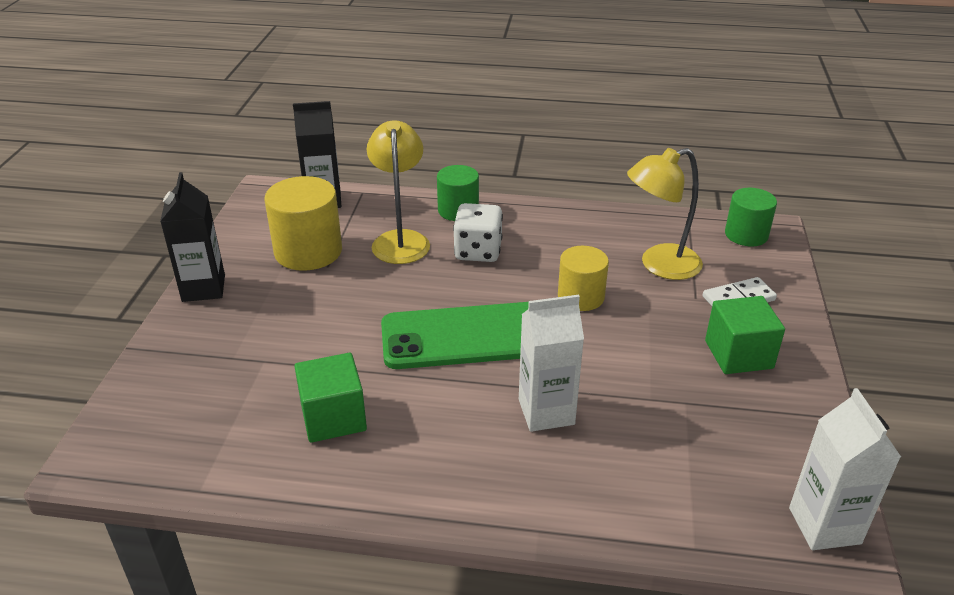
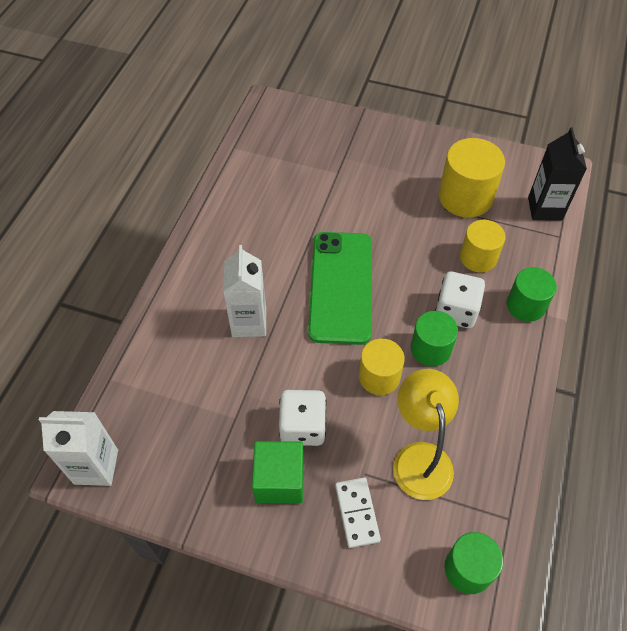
camera: 100 degrees right, 20 degrees up
black carton [160,172,225,302] -> none
green cube [294,353,367,443] -> none
yellow lamp [367,120,430,264] -> yellow cylinder [460,220,506,272]
none -> white dice [279,390,327,446]
none -> green cylinder [411,311,458,366]

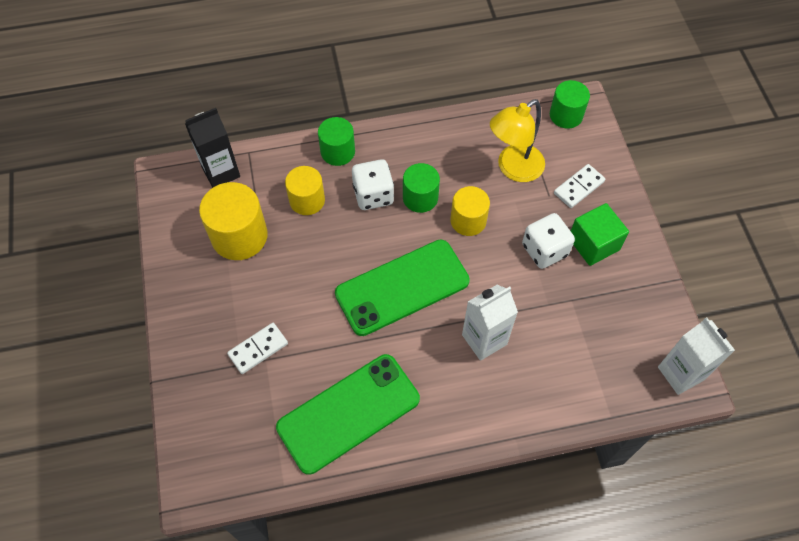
camera: 120 degrees left, 5 degrees up
none -> white domino [227,323,288,374]
none -> green phone [276,354,420,475]

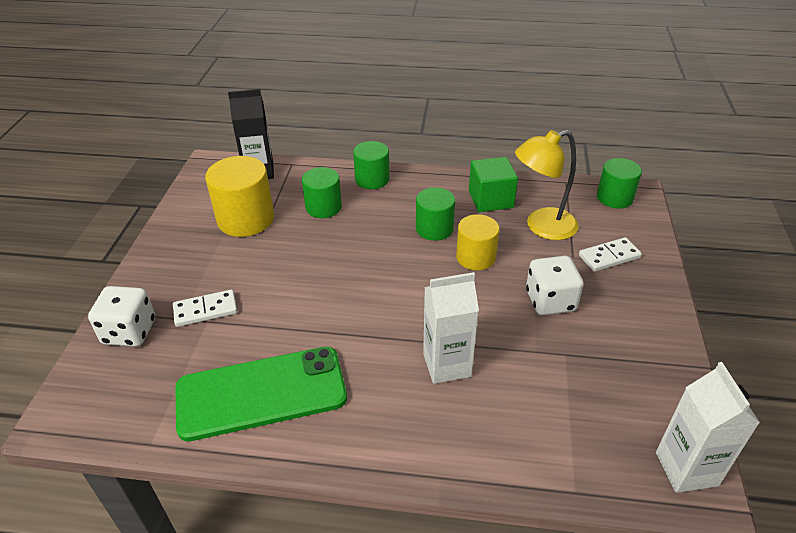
camera: 20 degrees right, 20 degrees down
yellow cylinder [285,166,325,215] -> green cylinder [302,167,342,218]
green phone [335,240,470,336] -> none
white dice [352,159,394,210] -> white dice moved to [88,286,155,347]
green cube [571,203,629,266] -> green cube moved to [469,157,518,212]

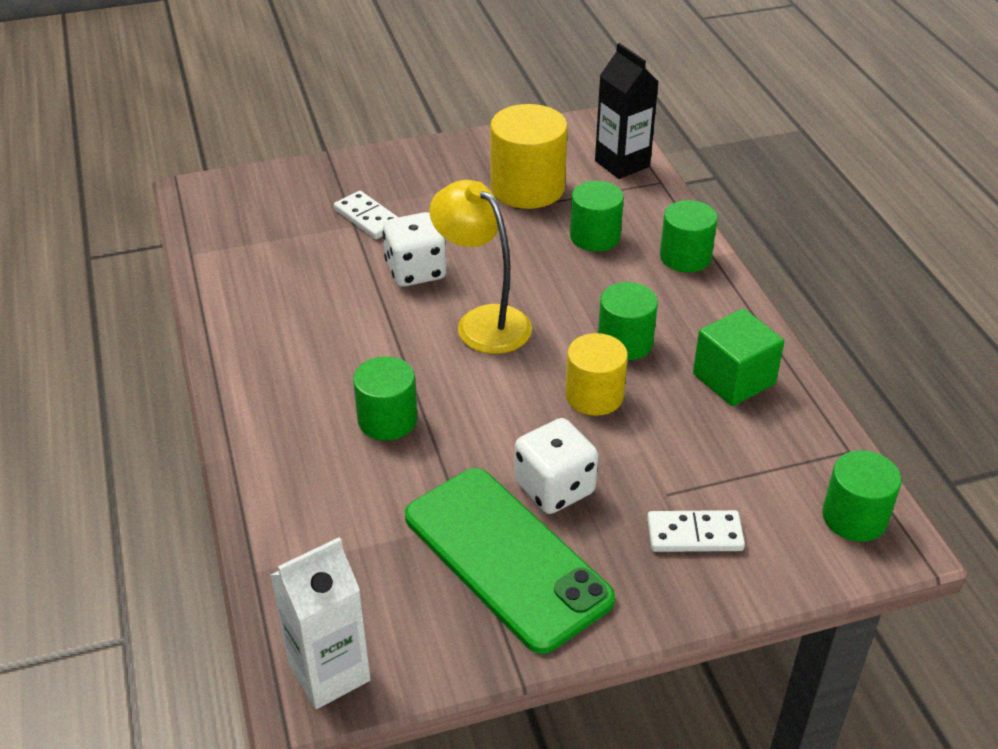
camera: 65 degrees right, 0 degrees up
white dice [88,286,155,347] -> white dice moved to [383,212,446,287]
green phone [176,347,347,442] -> green phone moved to [405,468,615,654]
white carton [423,272,479,384] -> green cylinder [353,356,417,440]
yellow lamp [515,130,579,240] -> yellow lamp moved to [429,180,532,354]
white domino [579,237,642,272] -> white domino turned 45 degrees counterclockwise [647,510,745,552]

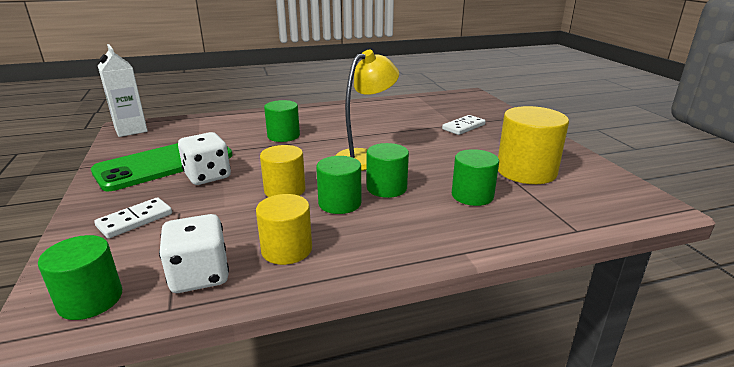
camera: 90 degrees right, 15 degrees down
white dice [383,212,446,287] -> white dice moved to [159,214,229,293]
black carton [595,43,659,179] -> none
white domino [647,510,745,552] -> white domino turned 45 degrees clockwise [94,197,172,239]
green cylinder [660,200,717,272] -> green cylinder moved to [367,143,409,198]
green cube [693,308,785,406] -> yellow cylinder [256,194,312,265]

